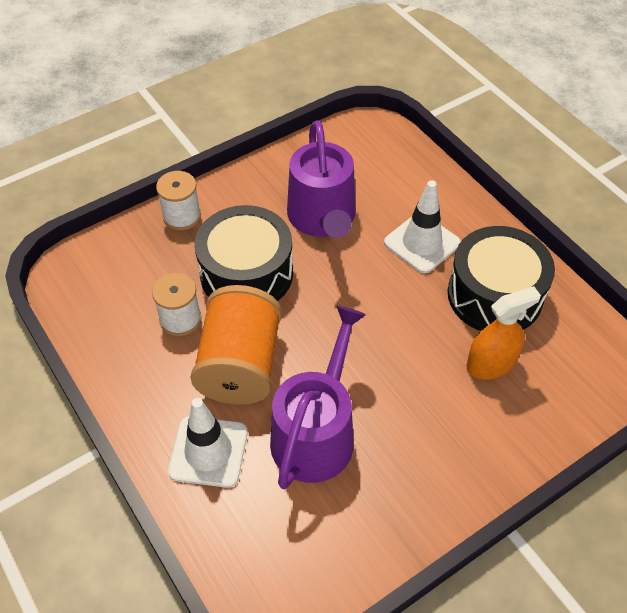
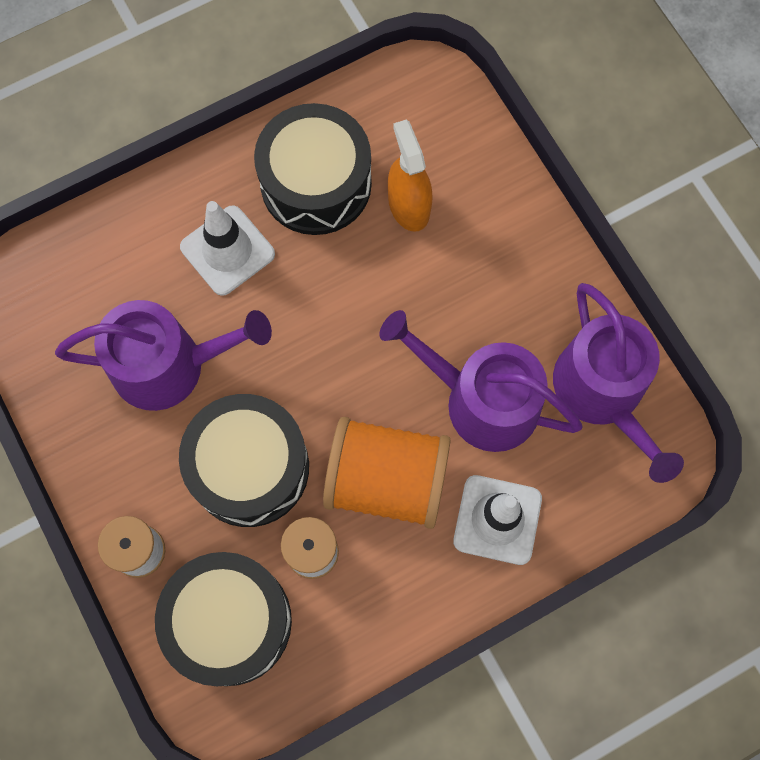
camera: 85 degrees left, 20 degrees up
none -> black drum [155,552,292,686]
none -> purple watering can [553,283,684,483]

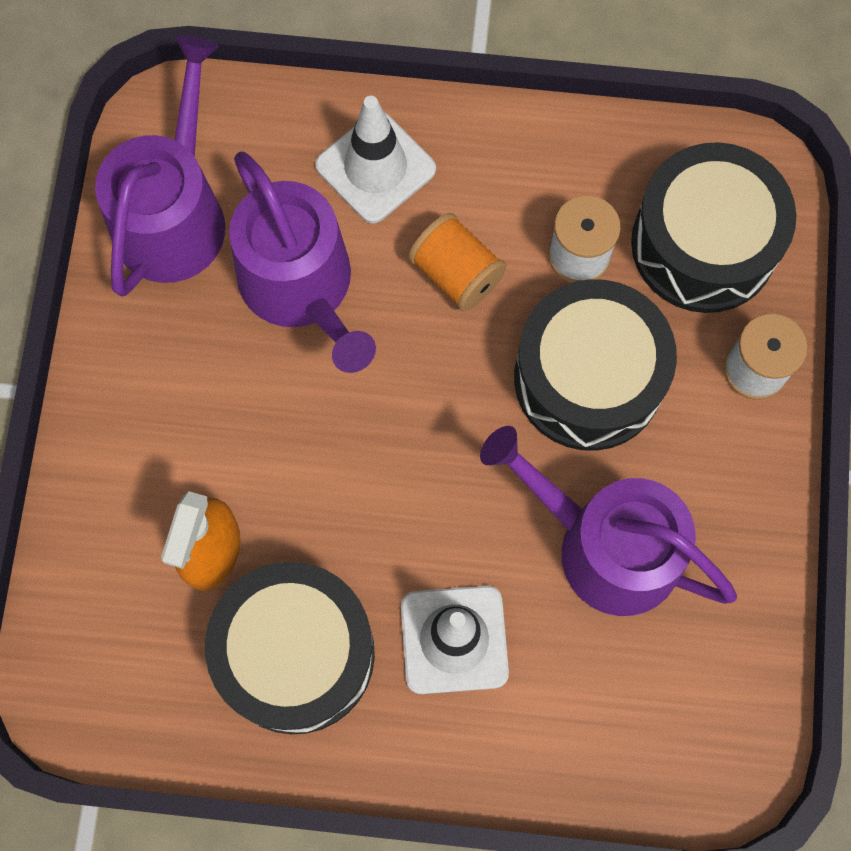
camera: 145 degrees left, 0 degrees up
orange spool [323,417,451,529] -> orange spool [408,213,507,311], size x0.58

